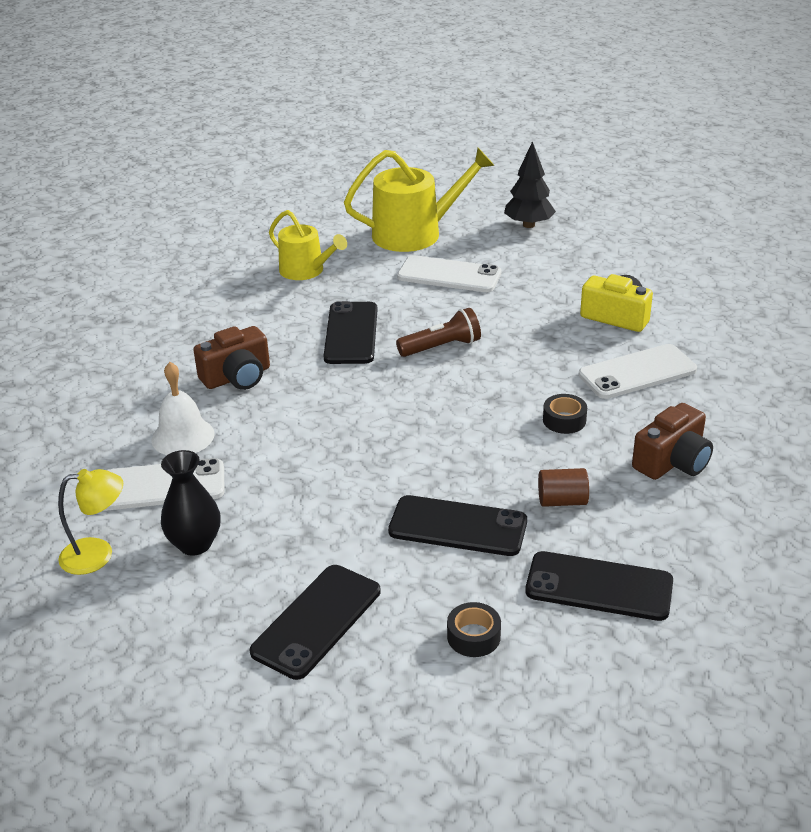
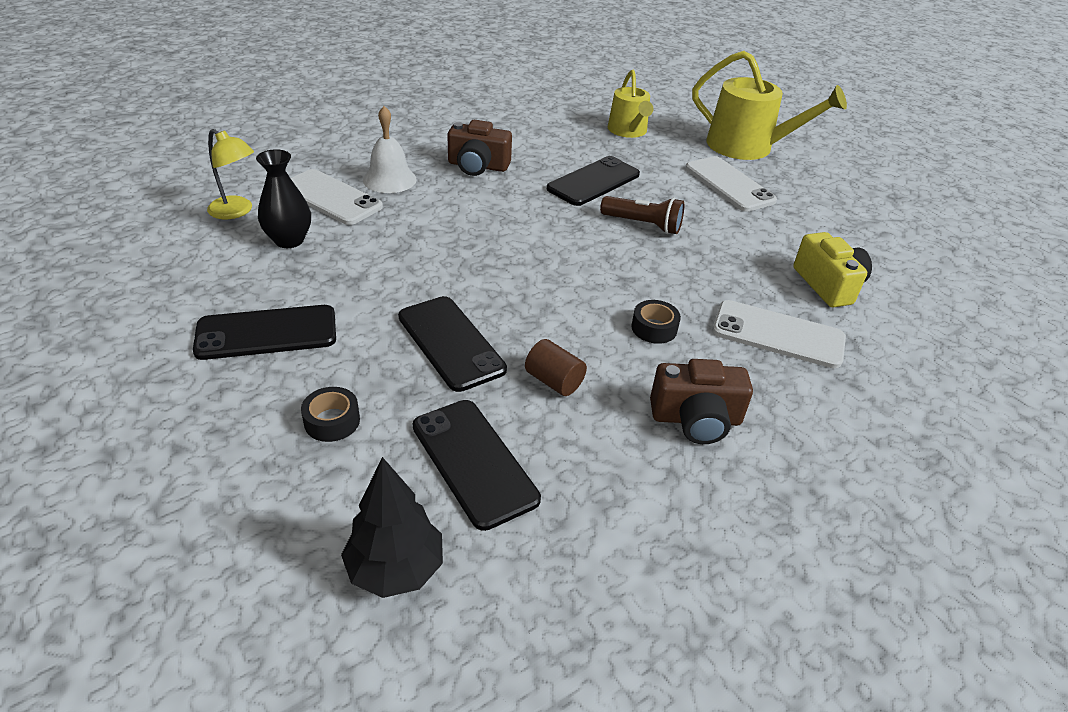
camera: 40 degrees right, 5 degrees up
black tree [504,141,556,228] -> black tree moved to [341,457,443,598]

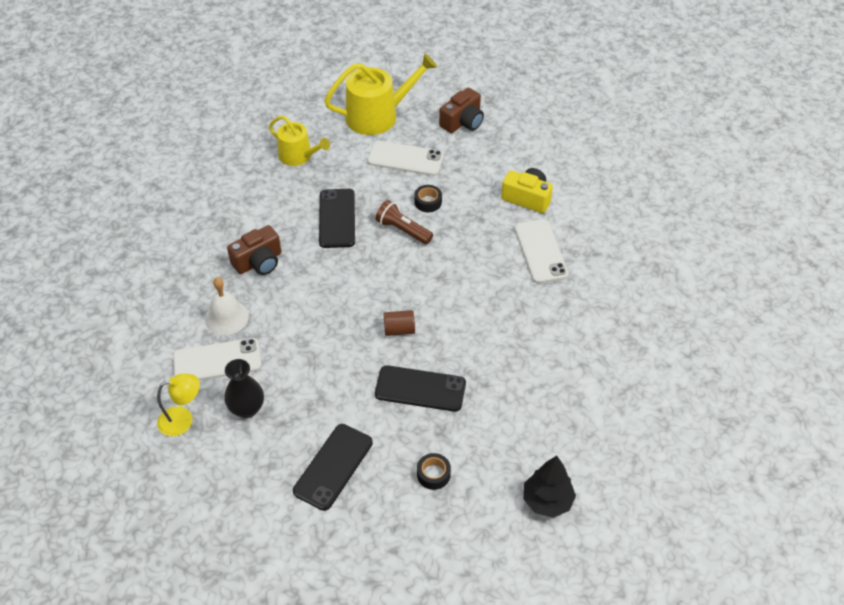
camera: 45 degrees left, 10 degrees up
black phone [413,400,541,531] -> none
brown cylinder [525,339,587,396] -> brown cylinder moved to [384,310,415,336]
brown flashlight [600,196,684,234] -> brown flashlight turned 120 degrees counterclockwise [376,200,433,244]
black tape [631,300,681,344] -> black tape moved to [414,185,442,212]
brown camera [650,359,753,444] -> brown camera moved to [439,88,484,133]
white phone [712,300,846,369] -> white phone turned 75 degrees counterclockwise [515,219,568,283]

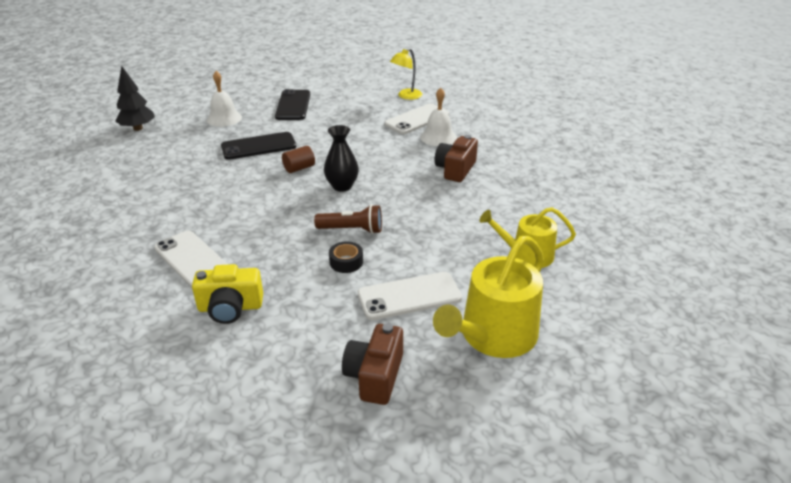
camera: 150 degrees right, 15 degrees down
black vase [224,359,264,418] -> black vase moved to [324,125,359,192]
black phone [319,189,355,248] -> none
black tape [417,453,451,490] -> white bell [207,71,242,127]

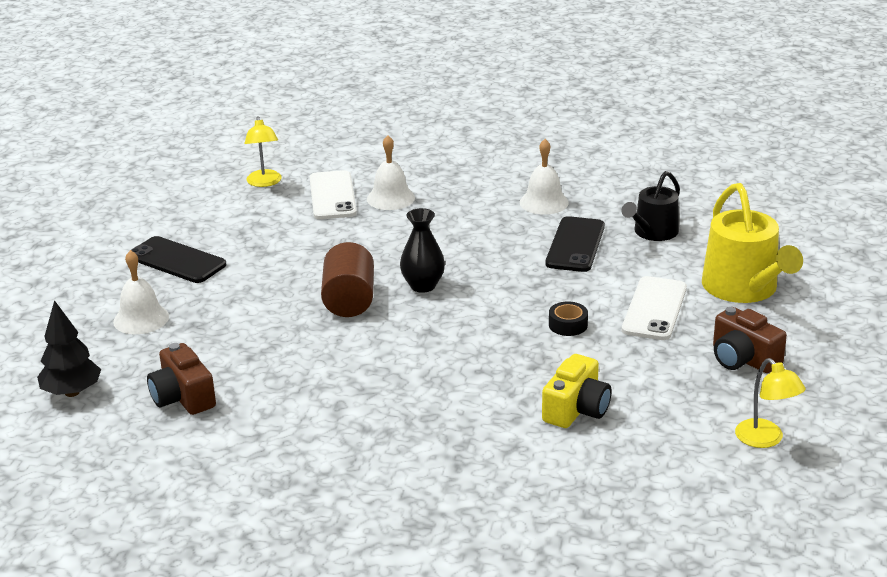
camera: 55 degrees left, 5 degrees down
white phone [154,231,228,288] -> none
black phone [221,132,296,160] -> black phone moved to [545,216,605,272]
brown cylinder [282,146,315,173] -> brown cylinder [321,242,374,317], size x1.74
brown flashlight [314,205,382,234] -> none
brown camera [434,135,478,182] -> brown camera moved to [147,343,216,415]
yellow watering can [479,207,576,268] -> black watering can [621,171,680,241]
none -> white bell [520,139,569,215]
none -> yellow lamp [735,358,806,448]

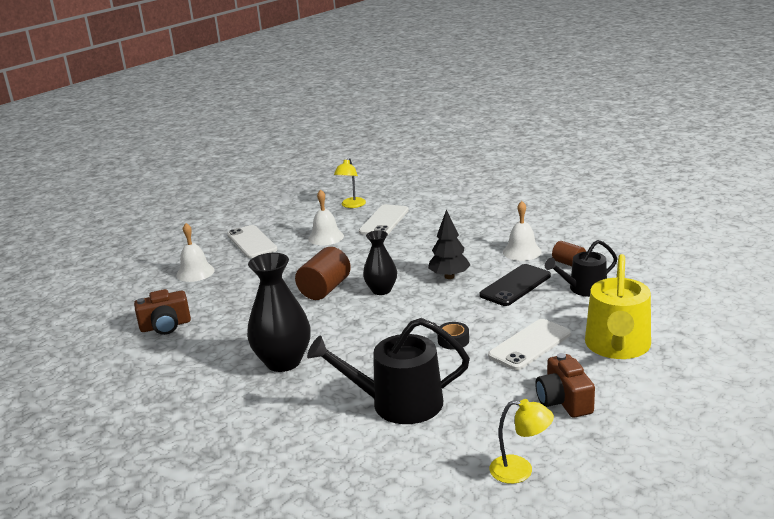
camera: 30 degrees right, 5 degrees down
black tree [37,300,101,397] -> black tree moved to [428,209,470,279]
black phone [131,236,226,283] -> white phone [227,225,278,258]
brown camera [147,343,216,415] -> brown camera turned 105 degrees counterclockwise [134,289,191,335]
white bell [367,135,415,210] -> white bell moved to [308,189,344,245]
yellow camera [542,354,612,428] -> black watering can [307,318,470,424]
yellow lamp [735,358,806,448] -> yellow lamp turned 75 degrees counterclockwise [489,399,554,484]
none -> black vase [247,253,311,372]
none -> brown cylinder [552,241,586,266]

